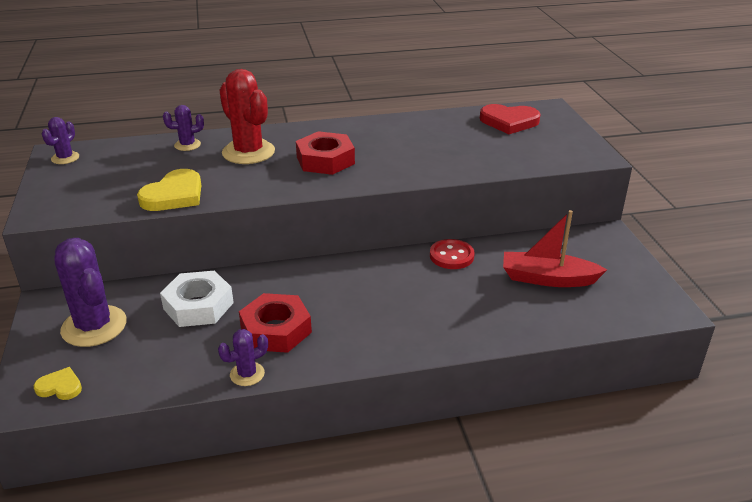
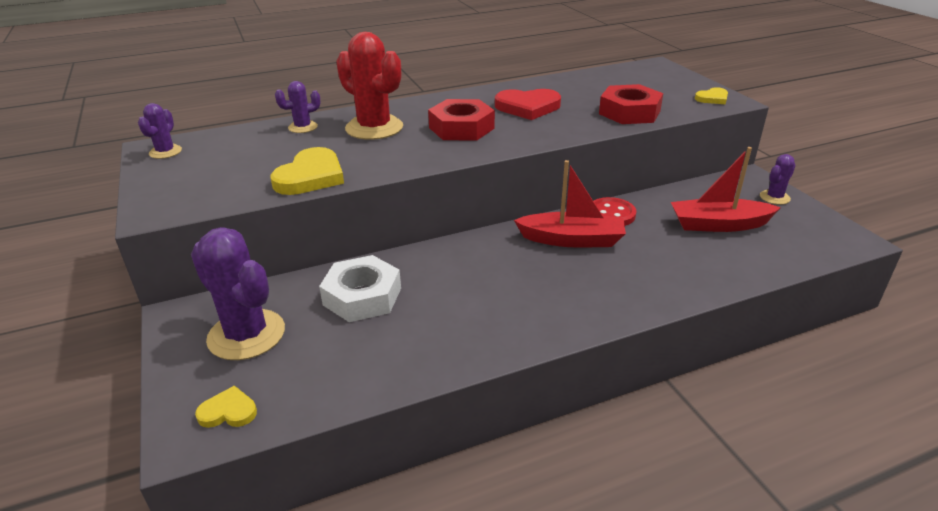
camera: 10 degrees left, 0 degrees up
purple cactus [218,329,268,386] -> purple cactus moved to [760,154,796,205]
red nut [239,293,312,353] -> red nut moved to [599,84,663,124]
red heart [480,104,540,134] -> red heart moved to [495,89,561,120]
none -> red boat [514,160,626,247]
none -> yellow heart [695,87,728,104]

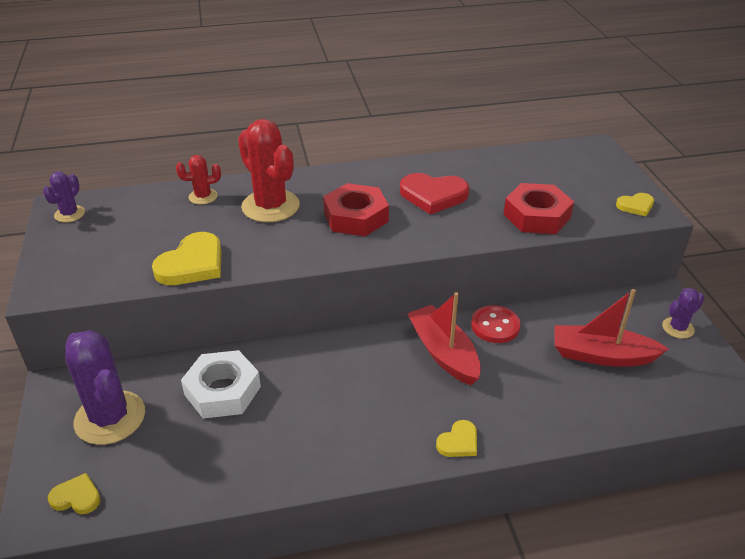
camera: 10 degrees right, 5 degrees up
purple cactus [275,81,320,133] -> red cactus [176,155,221,205]
red boat [514,160,626,247] -> red boat turned 135 degrees counterclockwise [407,292,481,385]
none -> yellow heart [436,420,477,457]

